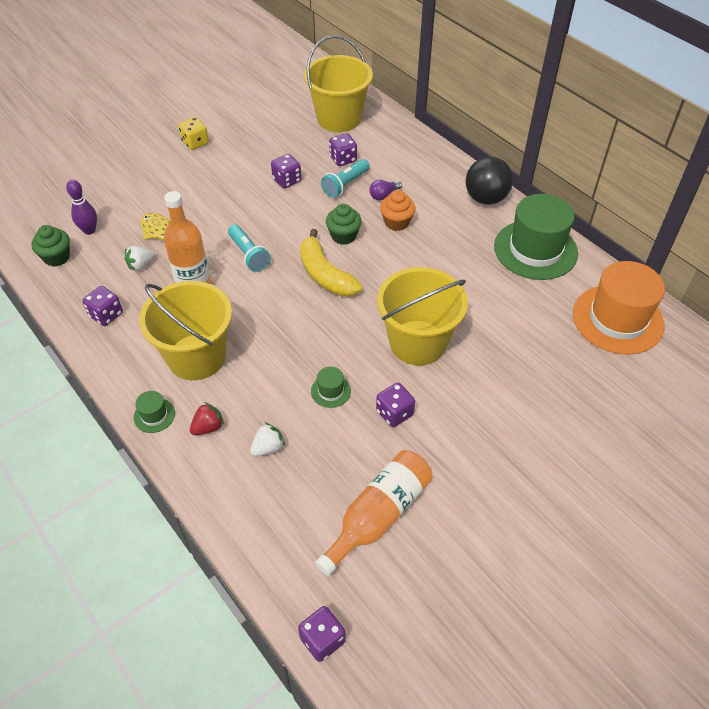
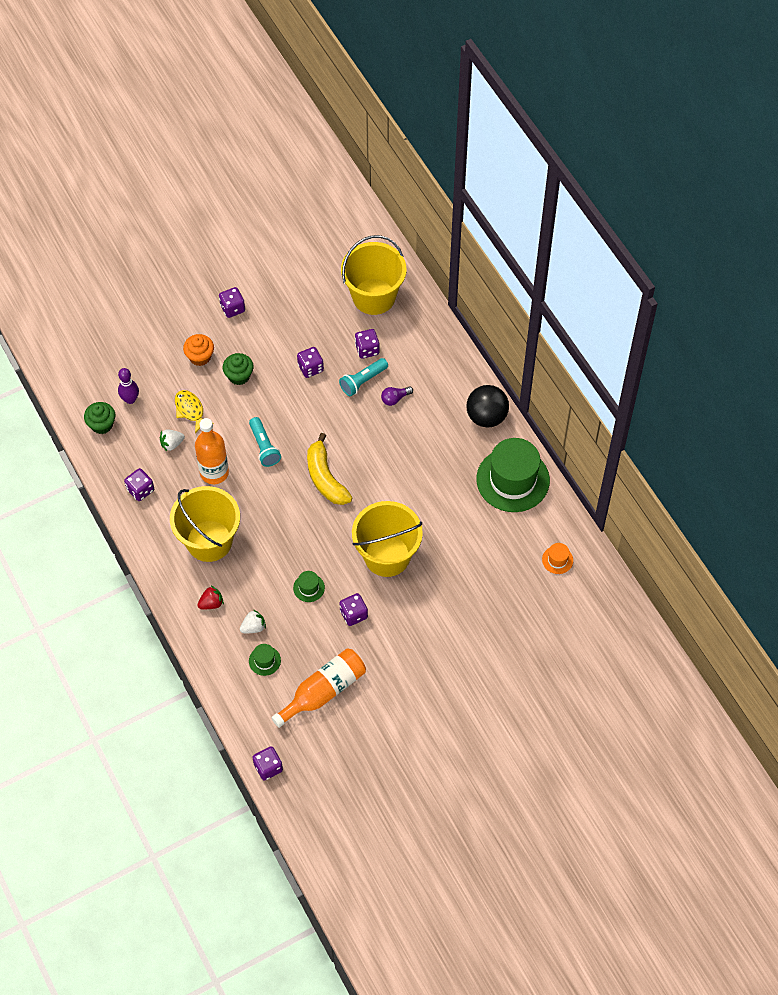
camera: 10 degrees right, 10 degrees up
green hat [134,391,175,433] -> green hat moved to [249,644,281,676]
yellow dice [179,117,209,150] -> purple dice [219,287,245,318]
green cupcake [326,204,362,245] -> green cupcake moved to [223,353,254,385]
orange cupcake [380,190,416,231] -> orange cupcake moved to [183,334,214,366]
orange hat [573,261,665,354] -> orange hat [542,543,573,574], size x0.42

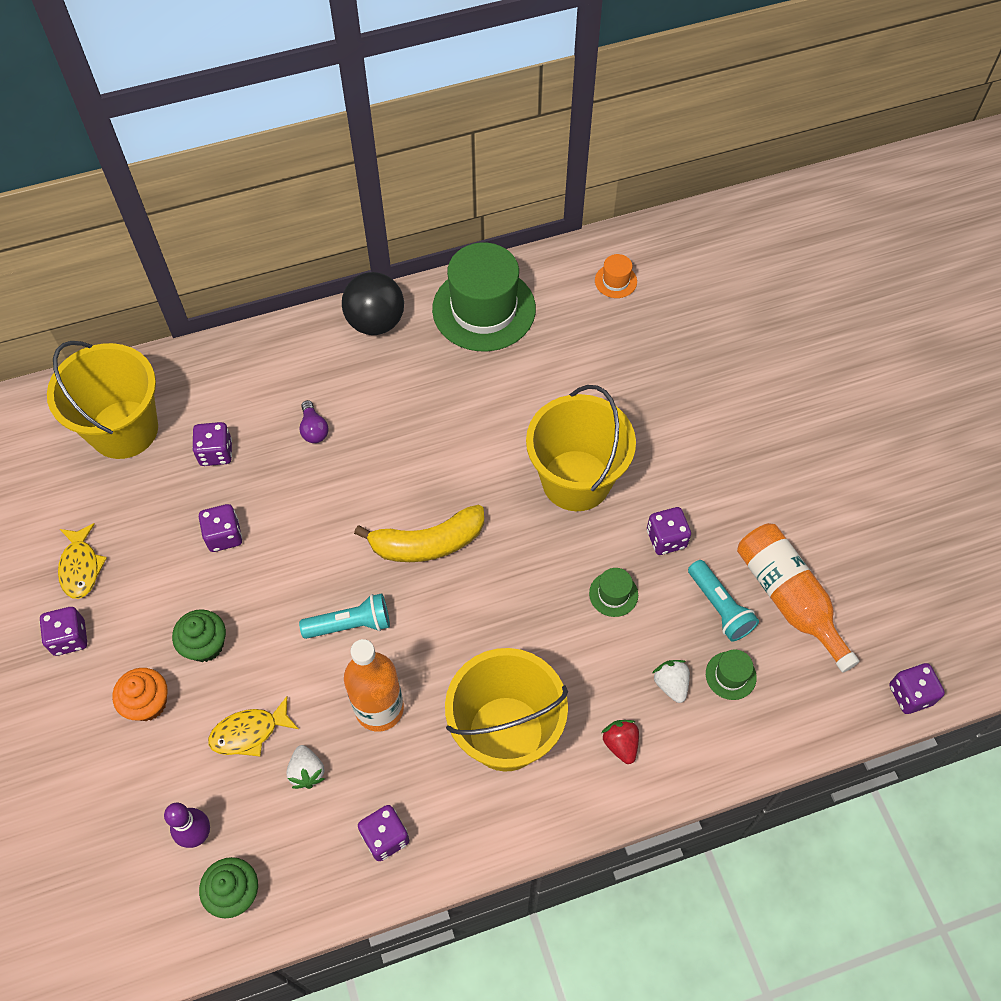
camera: 80 degrees left, 0 degrees up
turquoise flashlight [339,358,388,396] -> turquoise flashlight moved to [688,560,759,641]
none -> yellow fish [58,523,107,599]

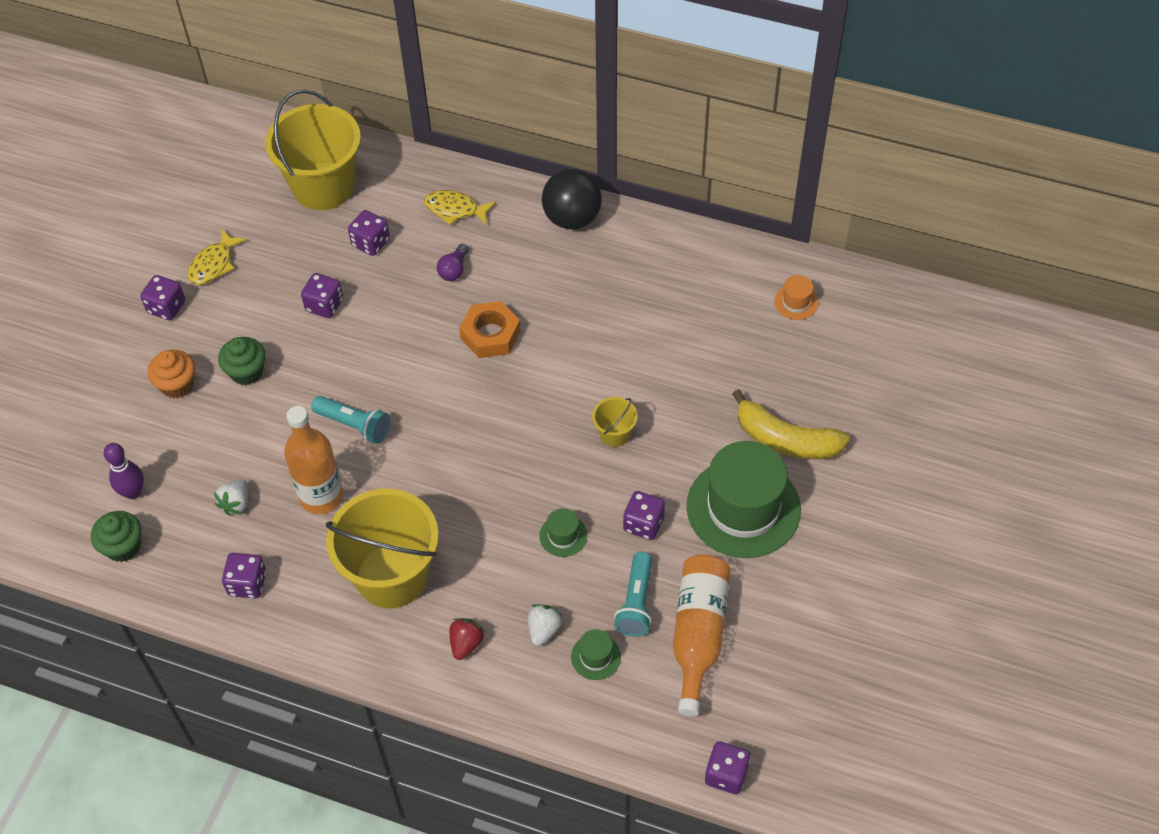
camera: 40 degrees right, 5 degrees down
yellow fish [208,696,298,756] -> yellow fish moved to [424,190,496,225]
yellow banana [354,505,484,562] -> yellow banana moved to [732,389,850,459]
green hat [432,243,536,351] -> green hat moved to [687,441,801,558]
yellow bucket [526,385,636,511] -> yellow bucket [592,397,638,447], size x0.44
none -> orange nut [459,301,521,358]

